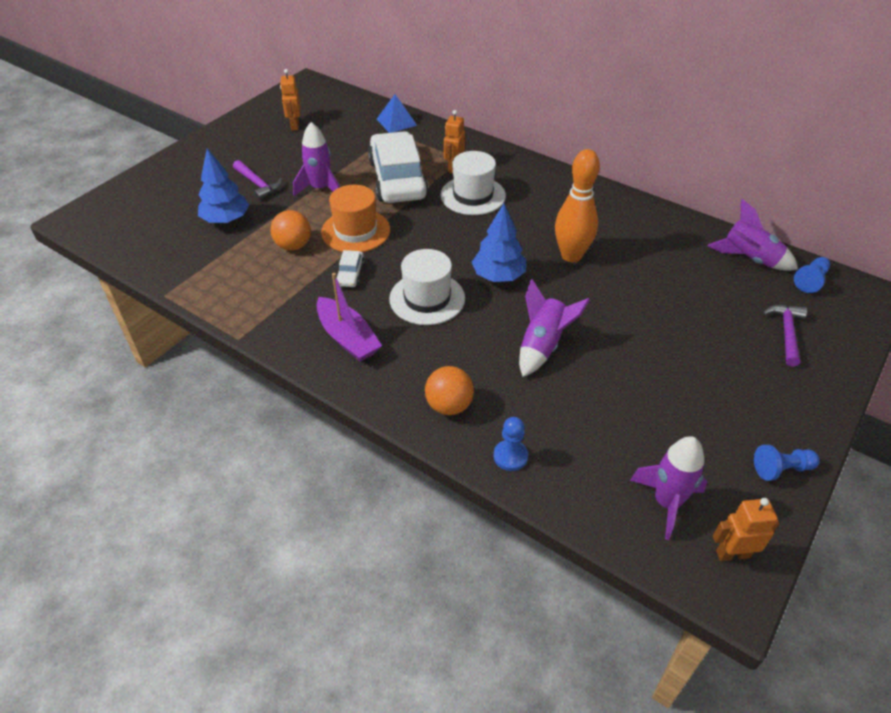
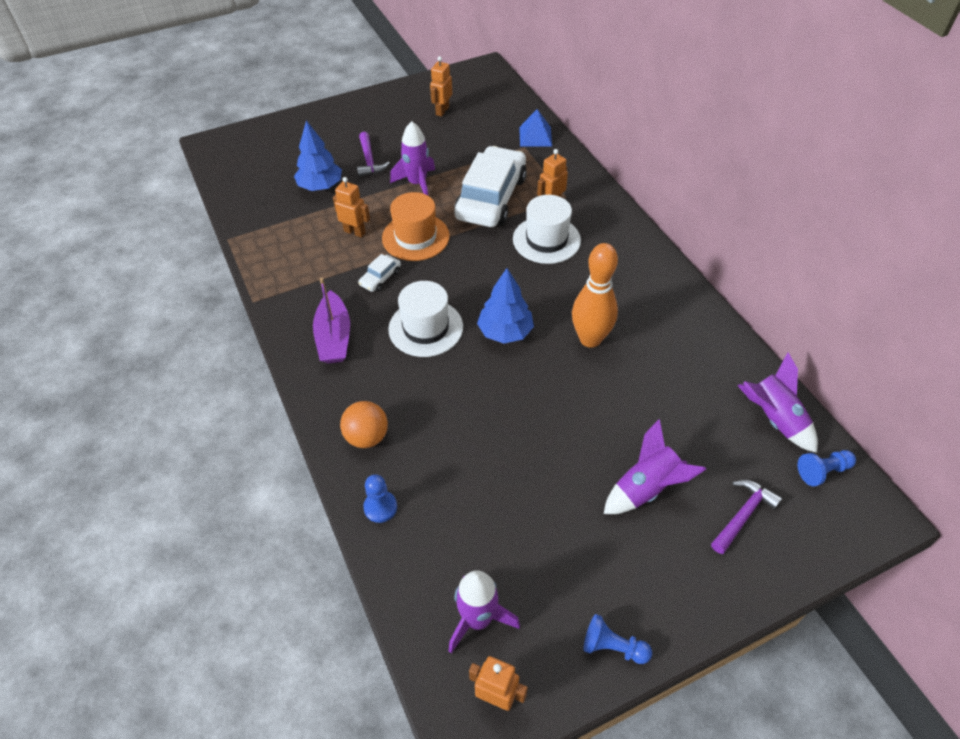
camera: 30 degrees right, 5 degrees up
orange ball [270,210,311,251] -> orange robot [333,177,370,238]
purple rocket [519,279,590,377] -> purple rocket moved to [604,419,706,514]

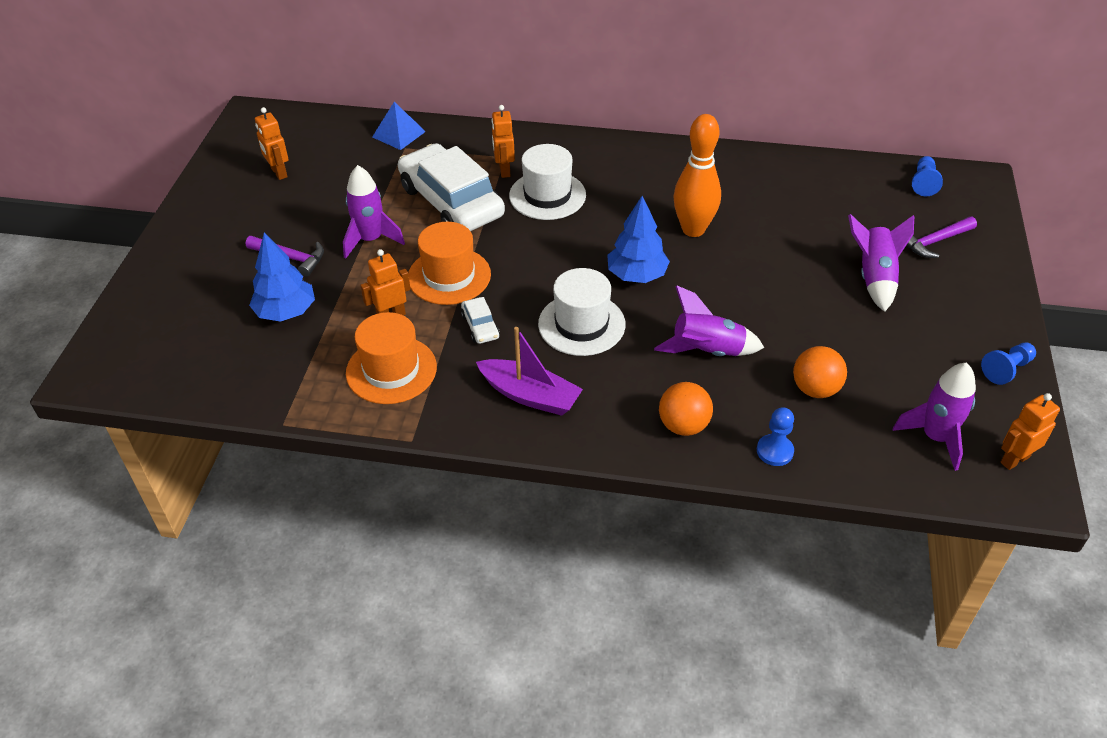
camera: 55 degrees left, 5 degrees down
purple hammer [711,480,782,554] -> purple hammer turned 105 degrees counterclockwise [906,216,977,258]
purple rocket [737,352,818,453] -> purple rocket moved to [654,285,764,356]
none -> orange hat [346,312,437,404]
none -> orange ball [793,346,847,398]

